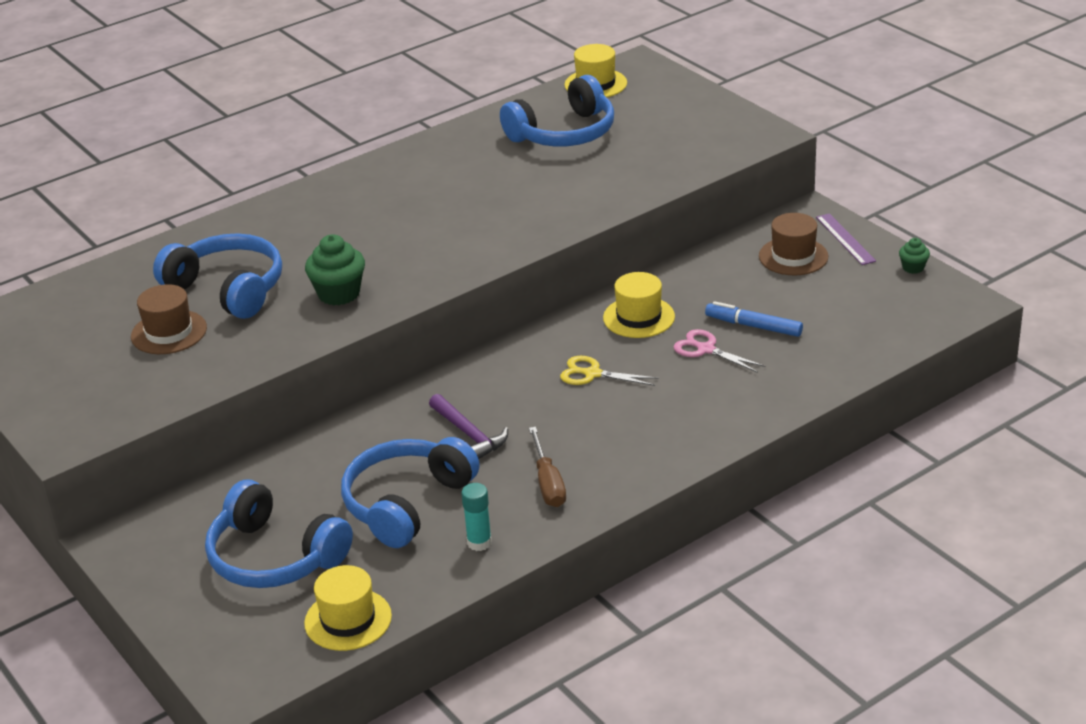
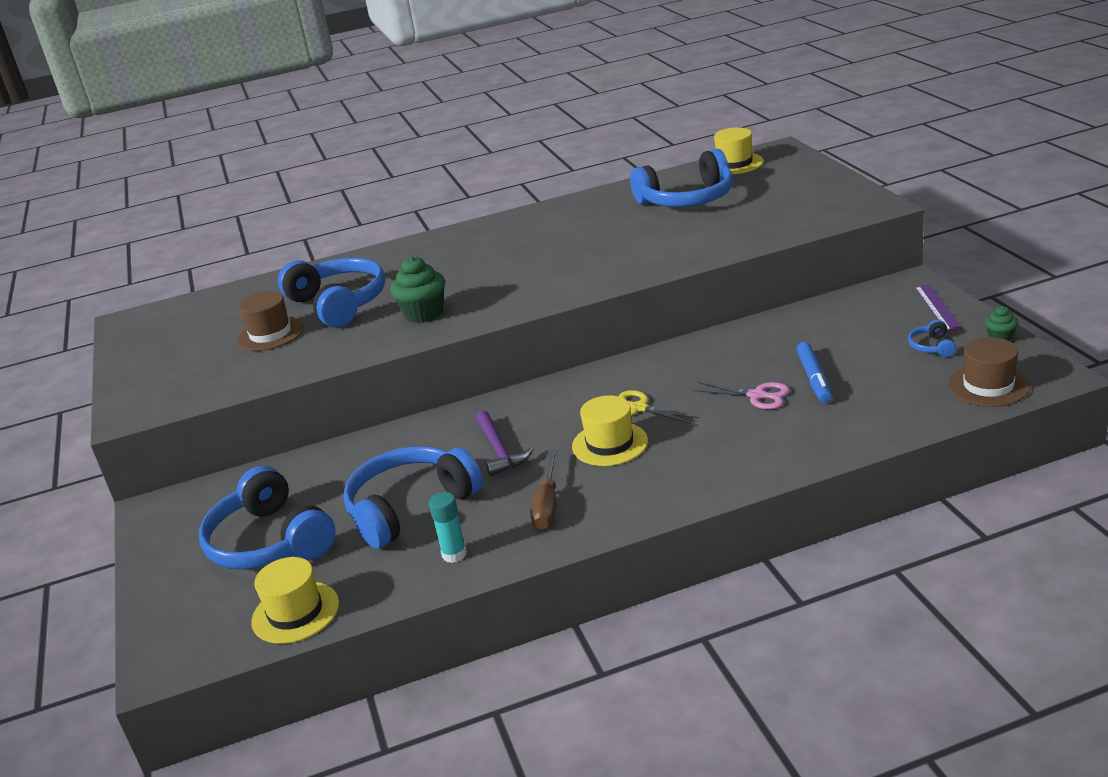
camera: 20 degrees right, 5 degrees down
yellow hat [603,272,675,338] -> yellow hat moved to [572,395,648,466]
pink scissors [674,329,766,373] -> pink scissors turned 150 degrees clockwise [693,382,790,409]
blue marker [705,301,803,337] -> blue marker turned 135 degrees counterclockwise [796,342,832,403]
brown hat [759,213,829,276] -> brown hat moved to [948,337,1030,407]
none -> blue headphones [908,320,956,357]

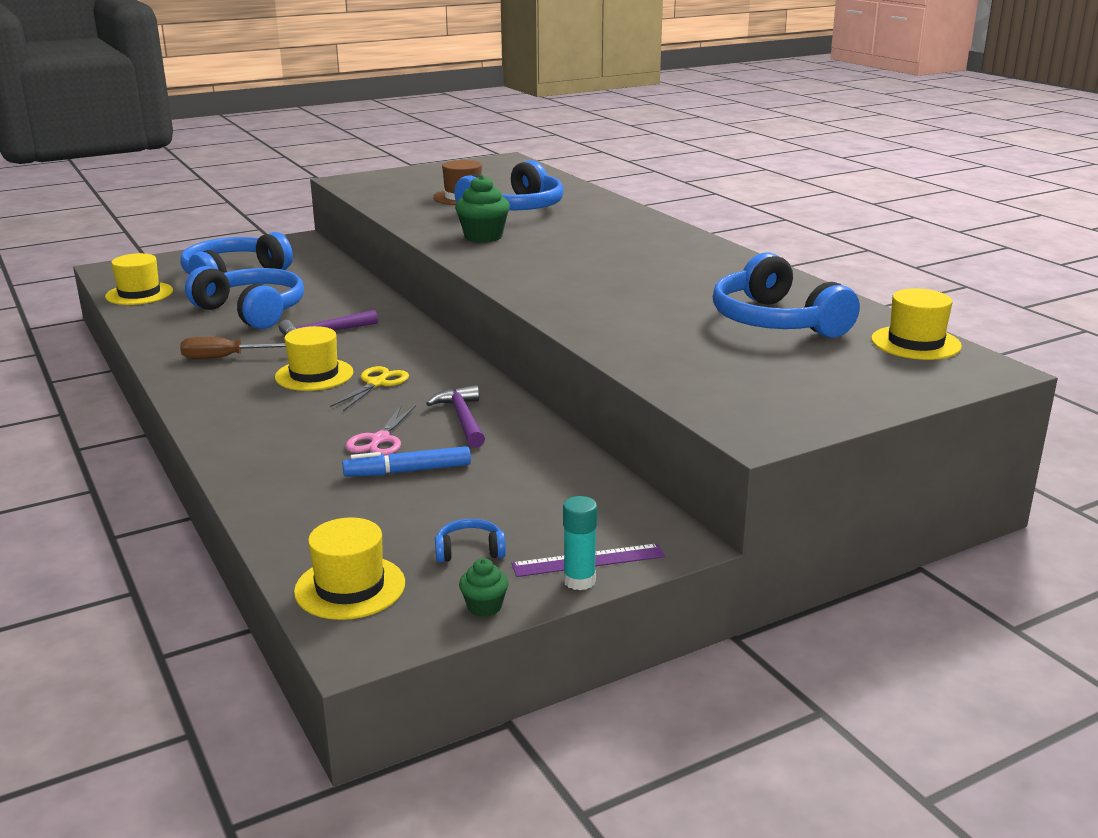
camera: 75 degrees right, 5 degrees down
turquoise glue stick [429,492,467,563] -> turquoise glue stick moved to [563,496,597,590]
brown hat [948,337,1030,407] -> yellow hat [294,517,405,620]
none -> purple hammer [426,385,485,448]

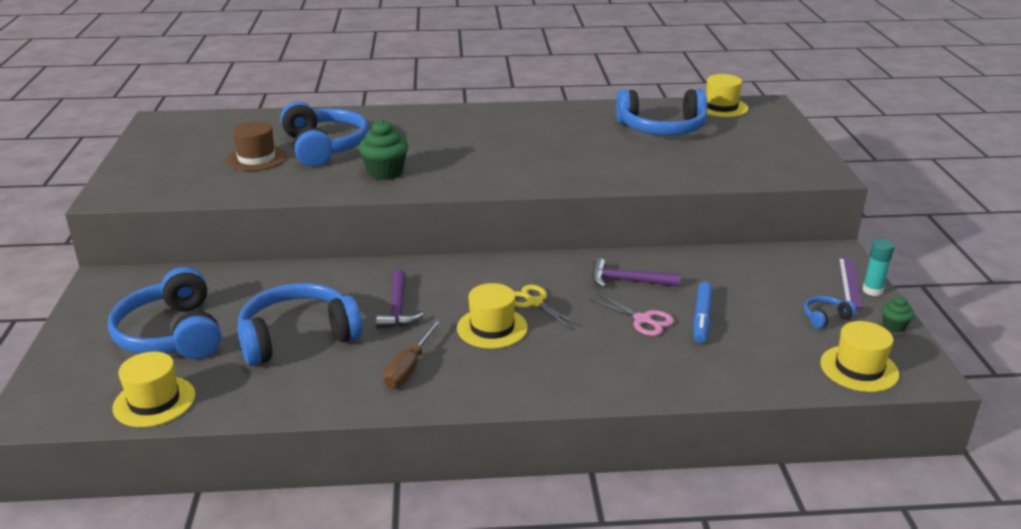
camera: 65 degrees left, 5 degrees up
blue headphones [435,519,506,562] -> blue headphones turned 45 degrees clockwise [804,296,856,329]

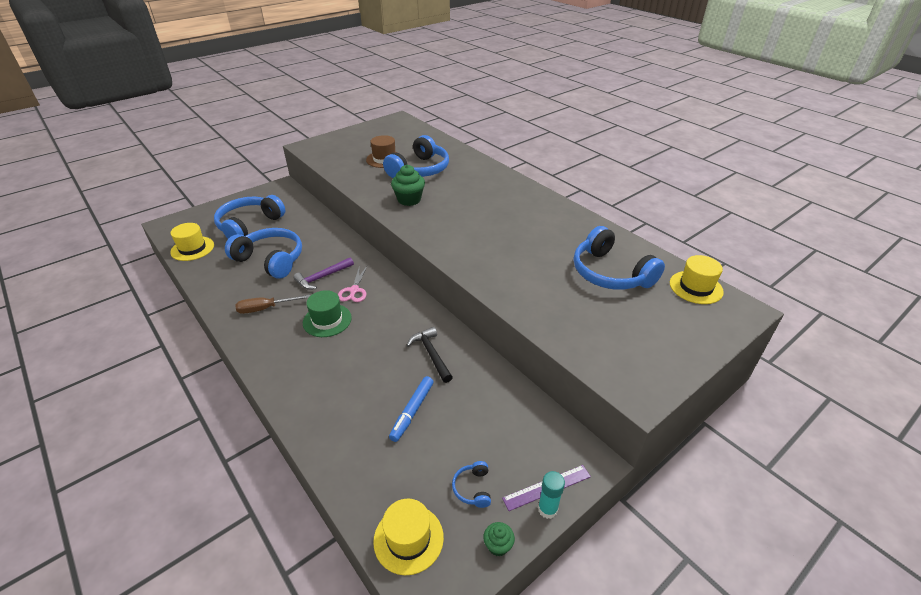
camera: 55 degrees right, 10 degrees up
yellow hat [457,283,528,349] -> green hat [303,290,352,337]
yellow scissors [514,285,581,330] -> none
pink scissors [589,293,674,336] -> pink scissors moved to [338,265,367,302]
purple hammer [592,258,681,288] -> black hammer [407,327,453,383]
blue marker [693,282,712,343] -> blue marker turned 45 degrees counterclockwise [389,376,434,442]
blue headphones [804,296,856,329] -> blue headphones turned 120 degrees counterclockwise [452,461,491,508]

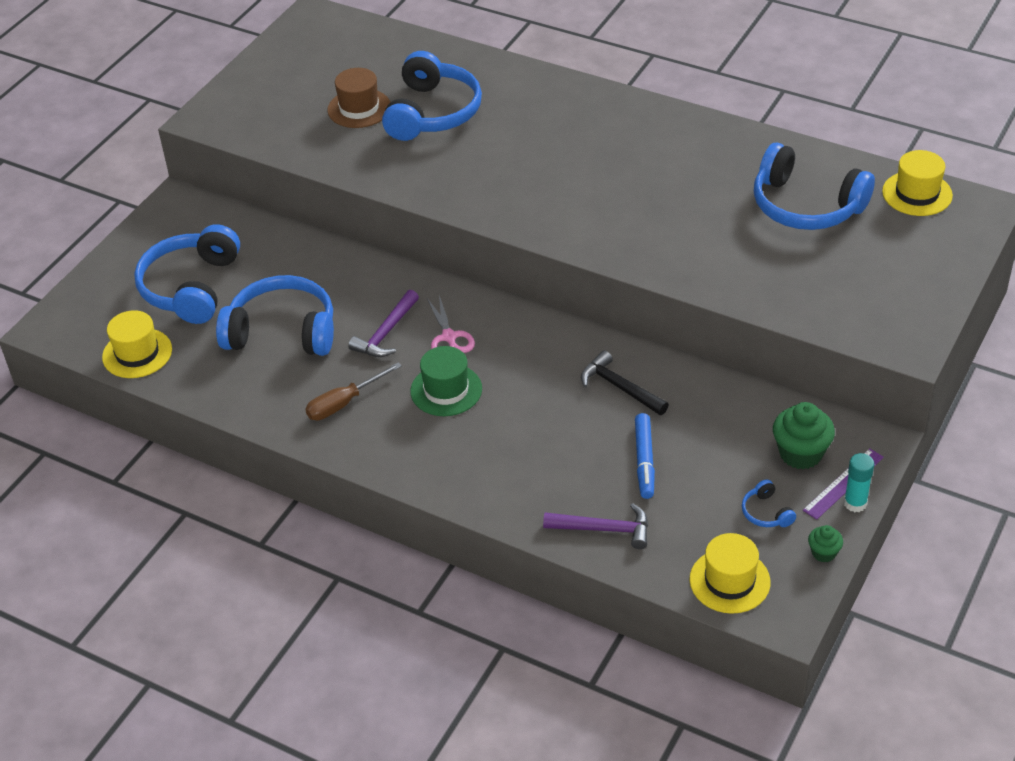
camera: 20 degrees left, 5 degrees up
green cupcake [391,165,425,206] -> green cupcake moved to [773,402,835,469]
none -> purple hammer [543,503,648,549]

